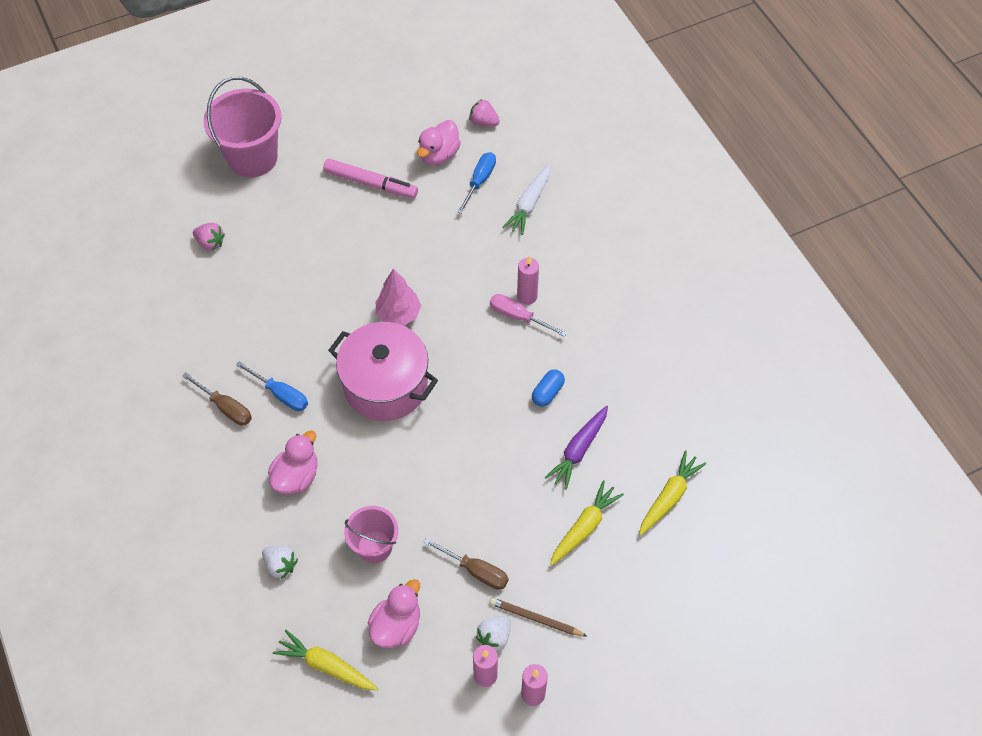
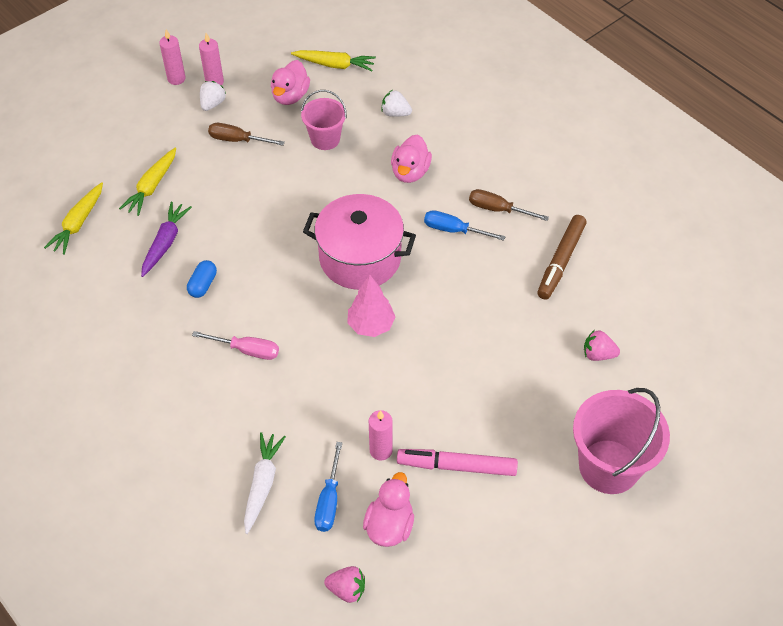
camera: 165 degrees right, 5 degrees down
brown pencil [490,598,588,637] -> none
pink candle [517,256,539,305] -> pink candle moved to [369,410,393,461]
none -> brown marker [537,215,587,300]

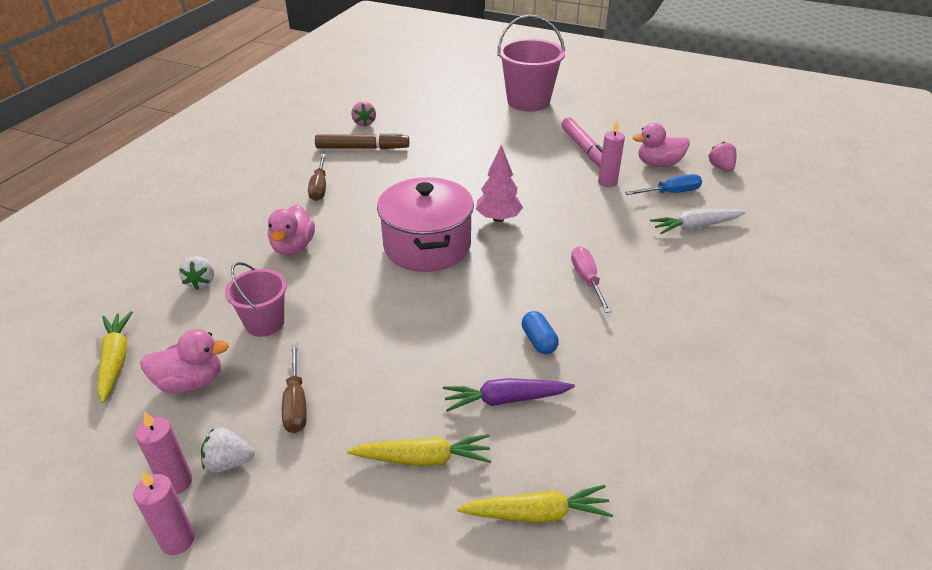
camera: 115 degrees left, 15 degrees down
blue capsule [187,260,217,298] -> blue capsule turned 75 degrees clockwise [522,311,559,354]
pink duck [391,134,432,183] -> pink duck turned 105 degrees clockwise [268,205,315,256]
blue screwdriver [424,210,506,241] -> none
pink strawberry [584,330,620,361] -> pink strawberry moved to [351,101,376,127]

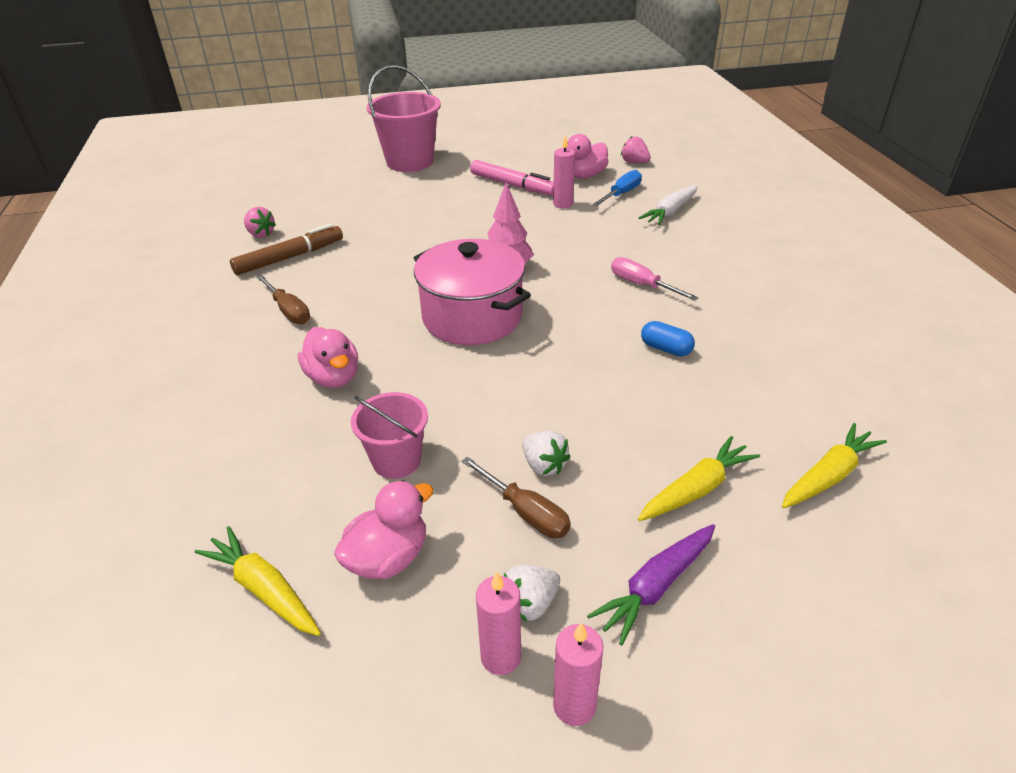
camera: 35 degrees left, 0 degrees up
white strawberry [179,256,214,290] -> white strawberry moved to [522,431,571,476]
purple carrot [443,378,575,412] -> purple carrot moved to [587,524,715,645]

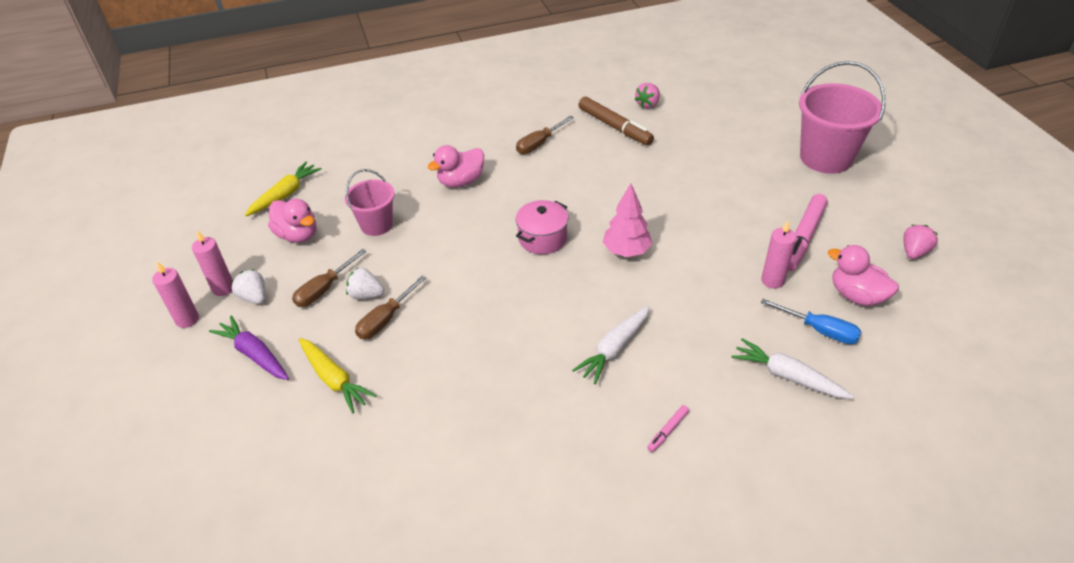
camera: 85 degrees right, 5 degrees up
pink pot [414,239,531,345] -> pink pot [516,200,568,254], size x0.57
white strawberry [522,431,571,476] -> white strawberry turned 60 degrees clockwise [346,268,384,299]
pink screwdriver [611,257,699,301] -> white carrot [572,306,650,384]
pink strawberry [621,136,651,163] -> pink strawberry moved to [903,225,938,259]
blue capsule [641,321,695,356] -> none
yellow carrot [782,423,887,508] -> none
none -> brown screwdriver [355,276,426,339]
none -> pink marker [647,405,689,452]

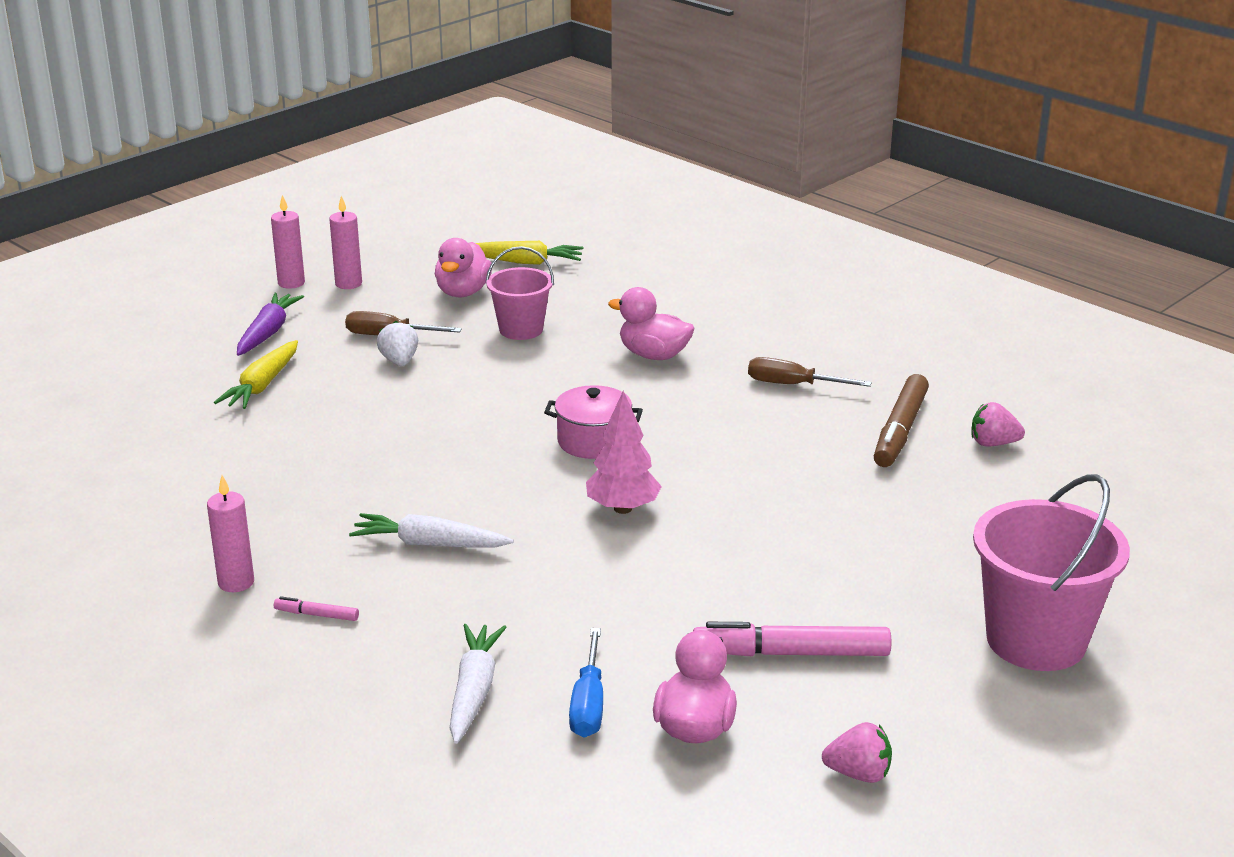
camera: 60 degrees right, 15 degrees down
white strawberry [231,269,265,304] -> none
brown screwdriver [355,276,426,339] -> none
pink candle [761,221,796,289] -> pink candle moved to [207,475,254,592]

